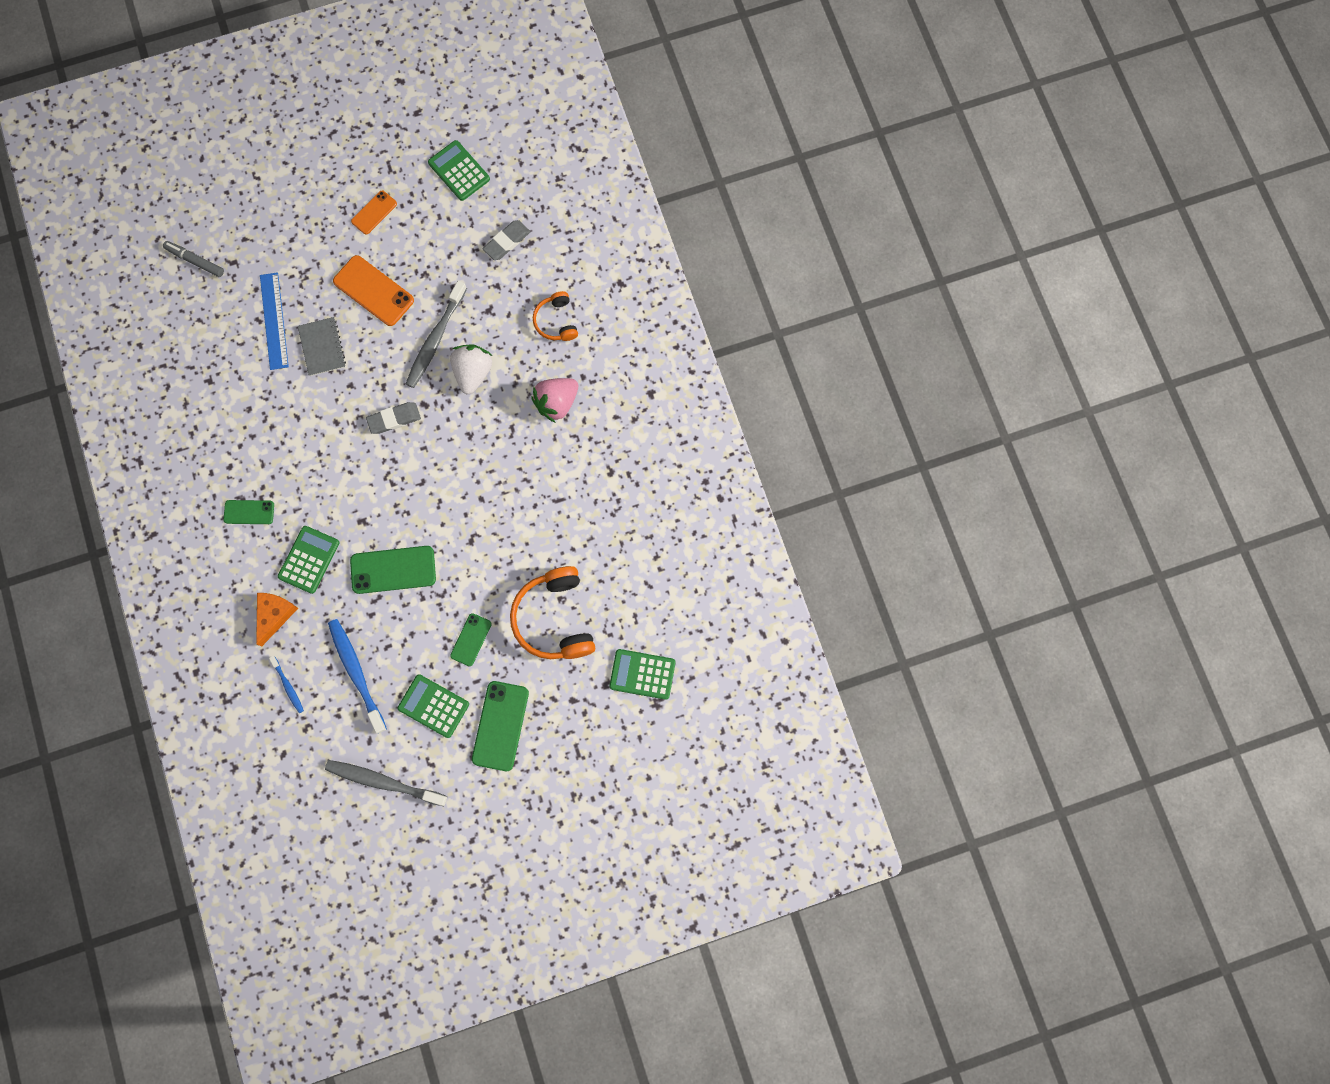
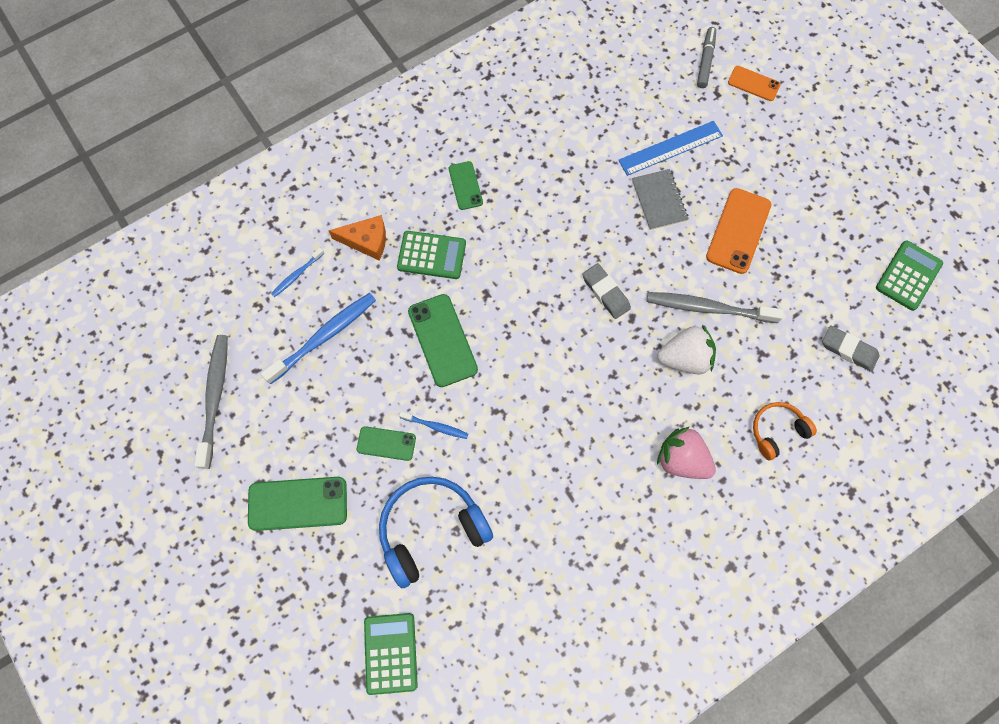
camera: 75 degrees right, 5 degrees down
grey notebook [298,317,346,376] -> grey notebook turned 75 degrees counterclockwise [632,169,689,230]
orange phone [351,191,397,235] -> orange phone moved to [728,66,781,101]
green calculator [398,674,469,738] -> none
orange headphones [510,566,595,659] -> blue headphones [379,477,493,588]
none -> blue toothbrush [399,411,468,439]

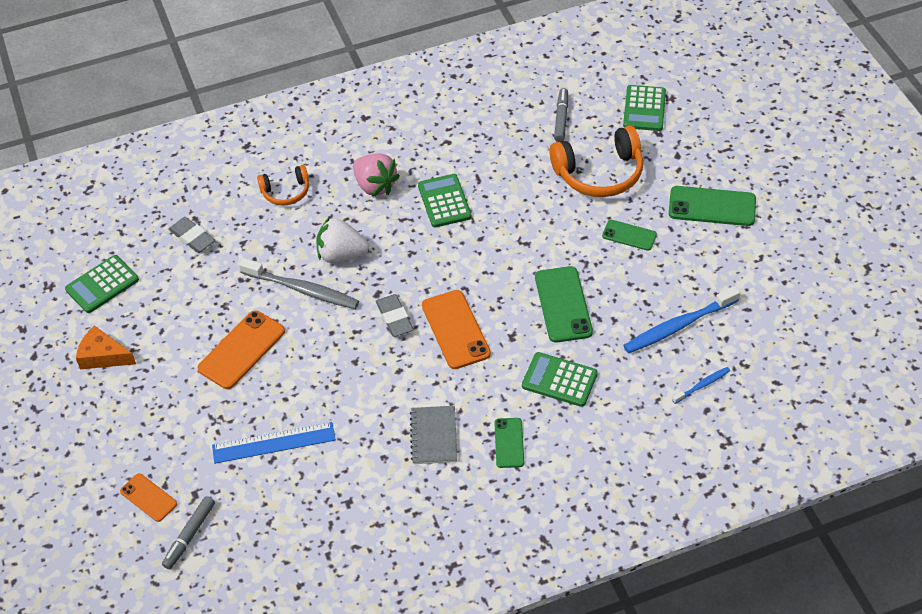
camera: 165 degrees left, 20 degrees down
grey toothbrush [194,335,228,469] -> none
orange cheese [328,215,386,260] -> orange cheese moved to [76,326,136,369]
blue headphones [379,477,493,588] -> orange headphones [550,126,643,197]
blue toothbrush [399,411,468,439] -> none
grey notebook [632,169,689,230] -> grey notebook moved to [410,406,457,464]
none -> green calculator [418,174,472,227]
none -> orange phone [422,290,491,369]
none -> grey marker [554,88,568,142]

